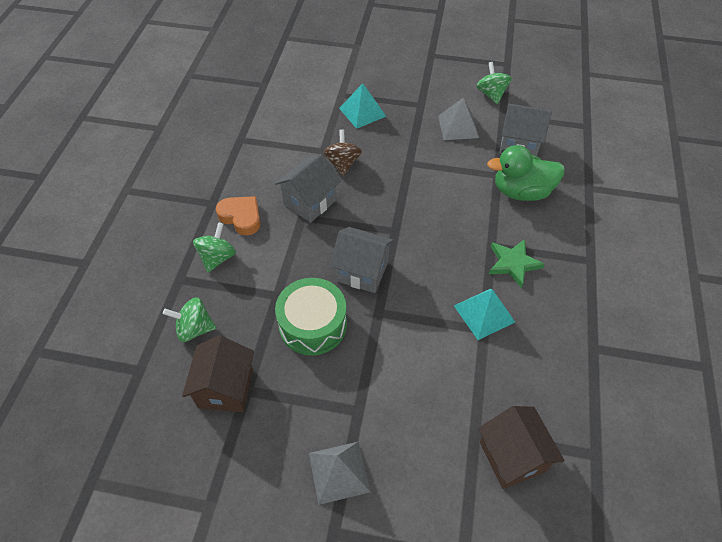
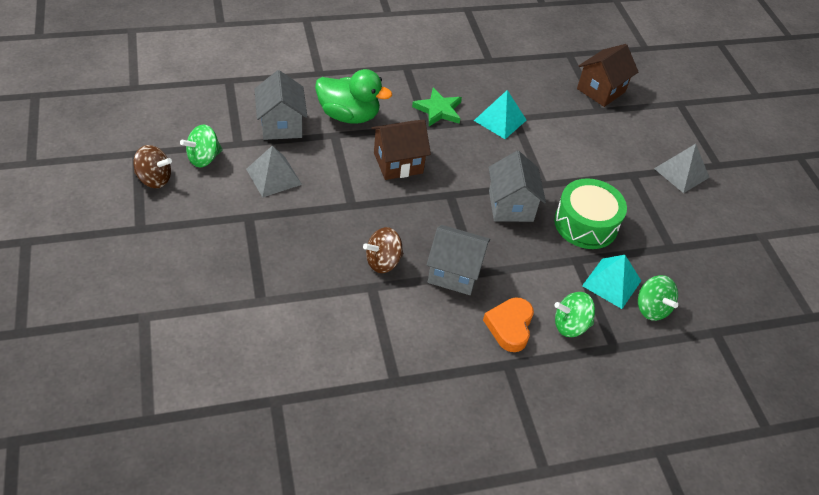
camera: 120 degrees left, 5 degrees down
brown house [182,335,254,413] -> brown house moved to [371,120,431,180]
turquoise pyramid [339,83,386,129] -> turquoise pyramid moved to [582,255,641,309]
green duck [487,145,565,201] -> green duck turned 45 degrees counterclockwise [315,69,392,124]
none -> brown spinning top [133,145,172,188]

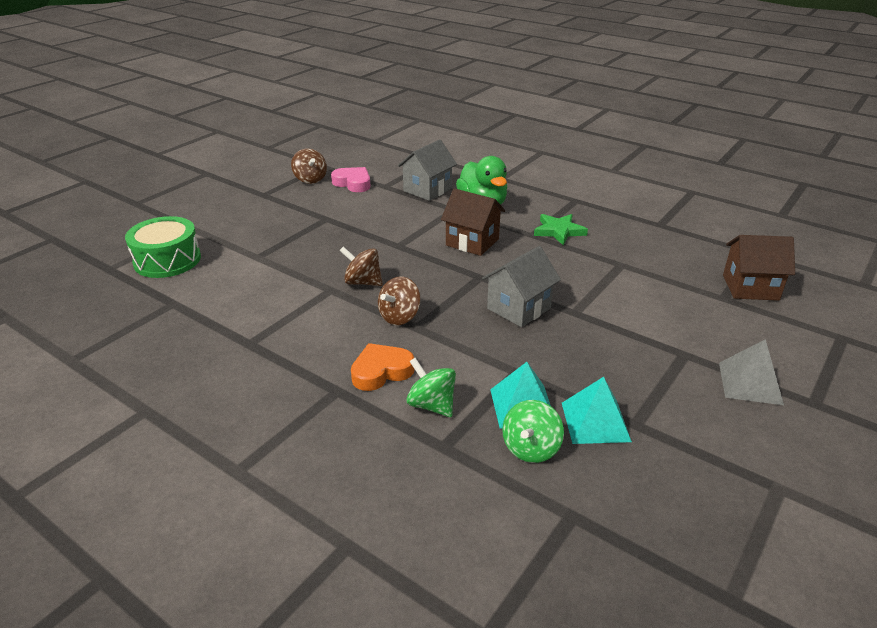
camera: 55 degrees right, 15 degrees down
green spinning top [180,125,223,167] -> pink heart [331,167,371,192]
grey pyramid [246,145,302,198] -> none
grey house [427,225,490,295] -> brown spinning top [378,277,421,325]
turquoise pyramid [474,90,526,139] -> turquoise pyramid moved to [562,377,632,444]
green drum [554,178,627,249] -> green drum moved to [125,216,201,278]

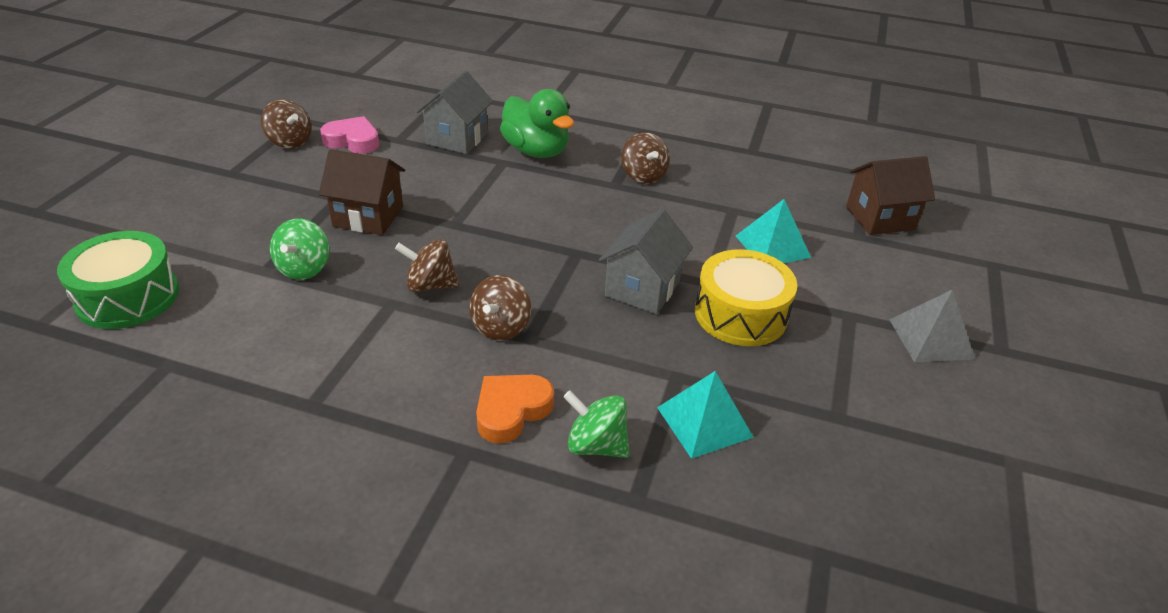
camera: 20 degrees left, 5 degrees up
brown house [441,188,505,256] -> brown house moved to [319,149,405,235]
green spinning top [502,400,564,463] -> green spinning top moved to [270,219,329,280]
green star [534,214,588,245] -> brown spinning top [622,132,670,184]
turquoise pyramid [562,377,632,444] -> turquoise pyramid moved to [736,199,811,263]
none -> yellow drum [695,249,797,346]

